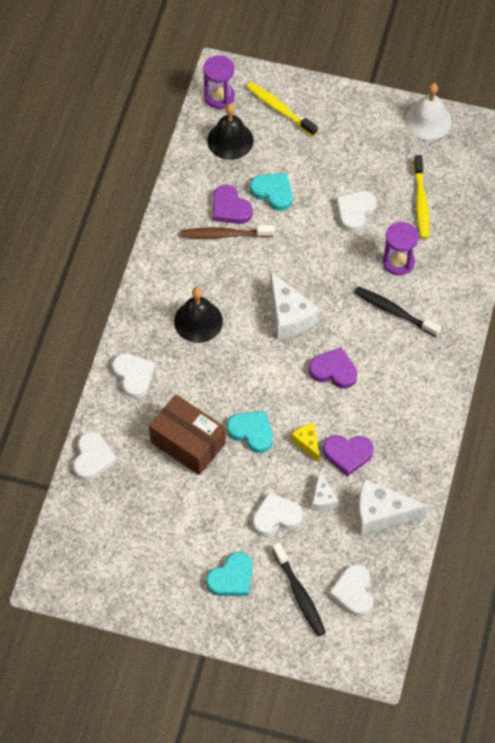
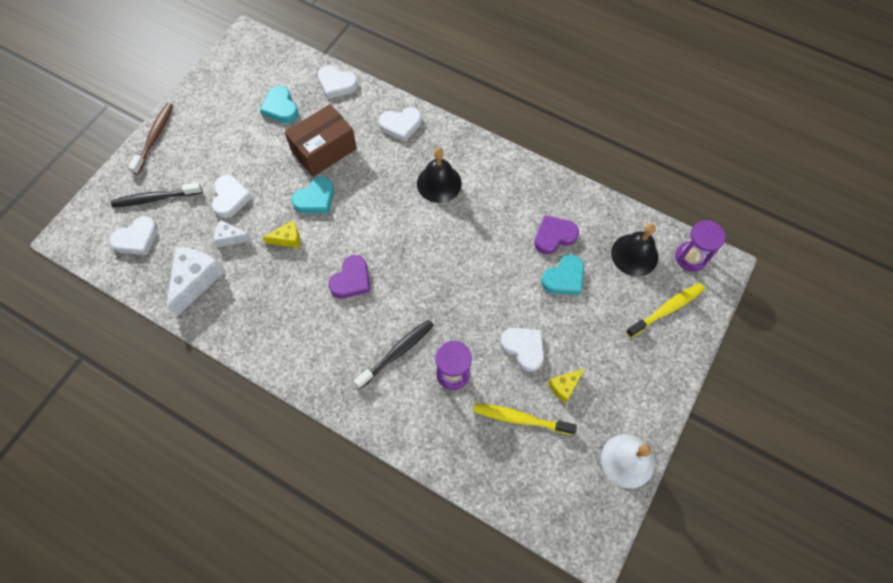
camera: 105 degrees right, 5 degrees up
brown toothbrush [181,225,275,239] -> brown toothbrush moved to [128,103,173,175]
turquoise heart [206,552,252,596] -> turquoise heart moved to [260,86,299,123]
white cheese [270,271,319,340] -> none
purple heart [323,435,374,476] -> none
white heart [329,564,374,617] -> white heart turned 135 degrees clockwise [109,216,158,255]
none -> yellow cheese [548,368,585,403]

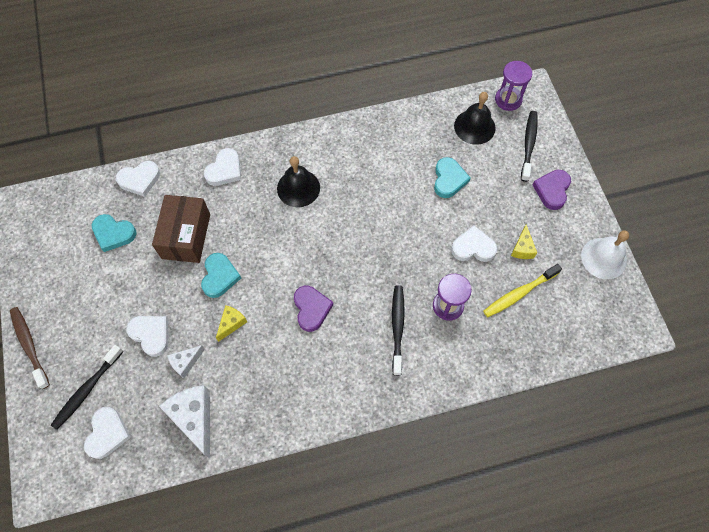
camera: 45 degrees left, 0 degrees up
purple heart [534,215,579,255] -> purple heart moved to [532,170,571,210]
yellow toothbrush [626,283,705,338] -> black toothbrush [521,111,538,182]

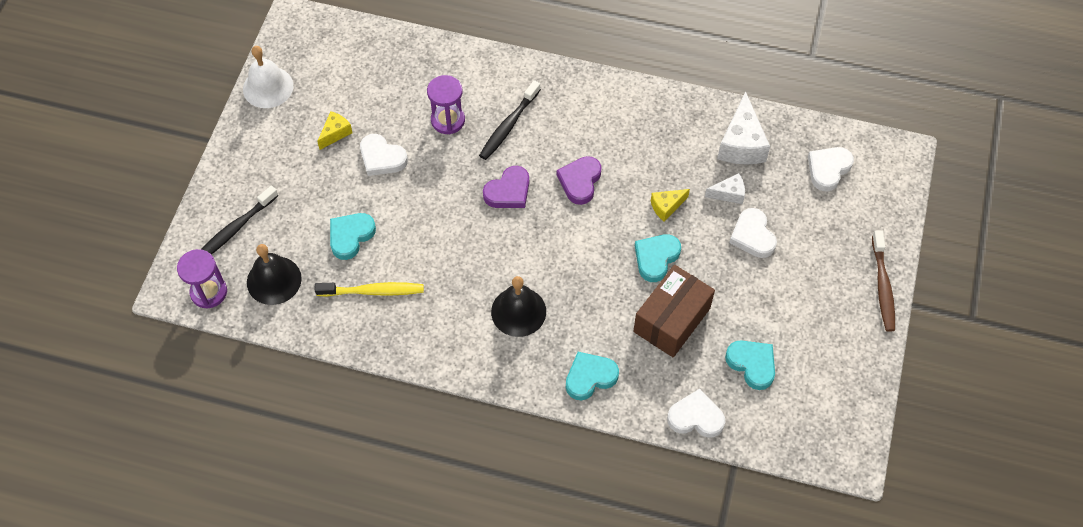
camera: 150 degrees left, 5 degrees down
black toothbrush [51,345,124,430] -> none
white heart [204,148,241,186] -> turquoise heart [566,352,619,400]
yellow toothbrush [483,264,562,317] -> yellow toothbrush moved to [314,282,424,297]
purple heart [532,170,571,210] -> purple heart moved to [483,166,529,208]

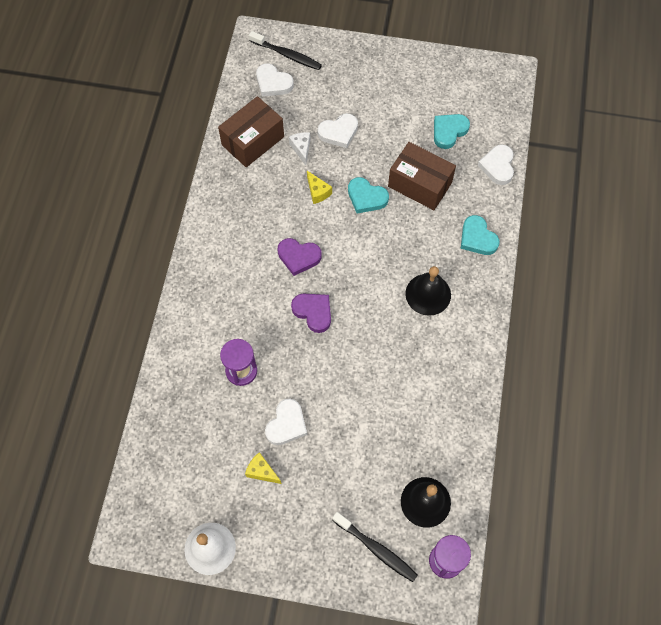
camera: 95 degrees left, 5 degrees up
yellow toothbrush [314,282,424,297] -> none
turquoise heart [330,213,376,260] -> none
black toothbrush [479,80,541,160] -> black toothbrush moved to [249,31,322,70]
white cheese [717,91,770,165] -> brown box [218,96,284,167]
brown toothbrush [872,230,895,332] -> none

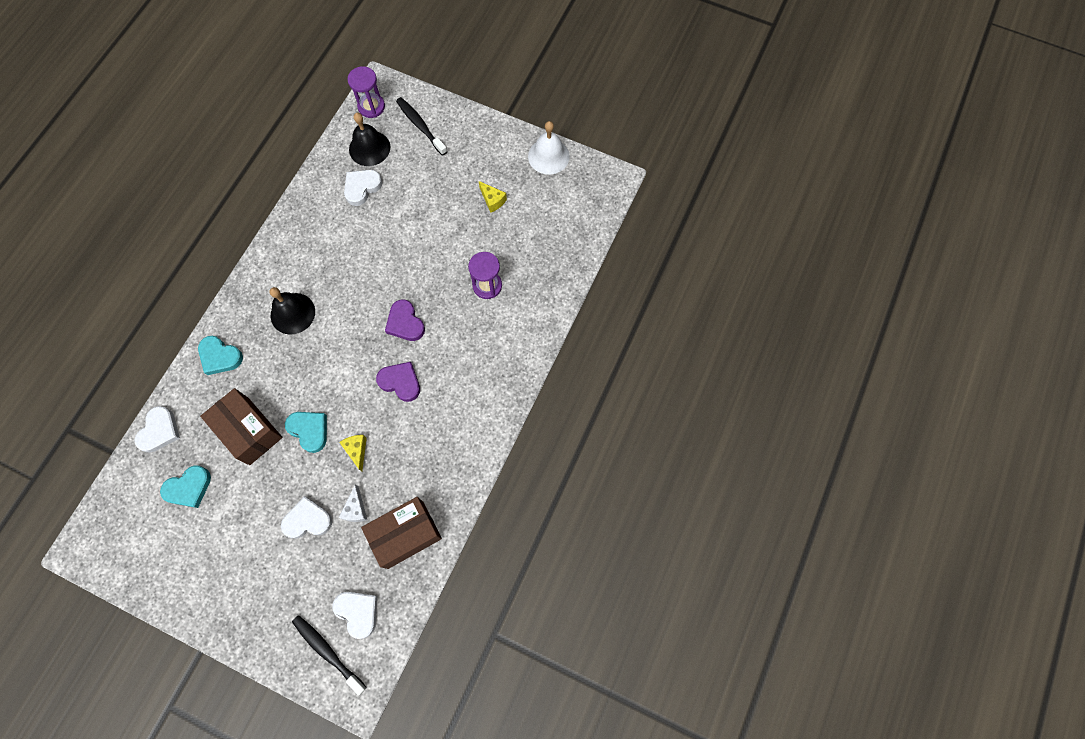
camera: 165 degrees left, 5 degrees up
white heart [265,399,307,445] -> white heart moved to [344,170,383,206]
turquoise heart [461,215,500,255] -> turquoise heart turned 135 degrees clockwise [198,336,243,375]

